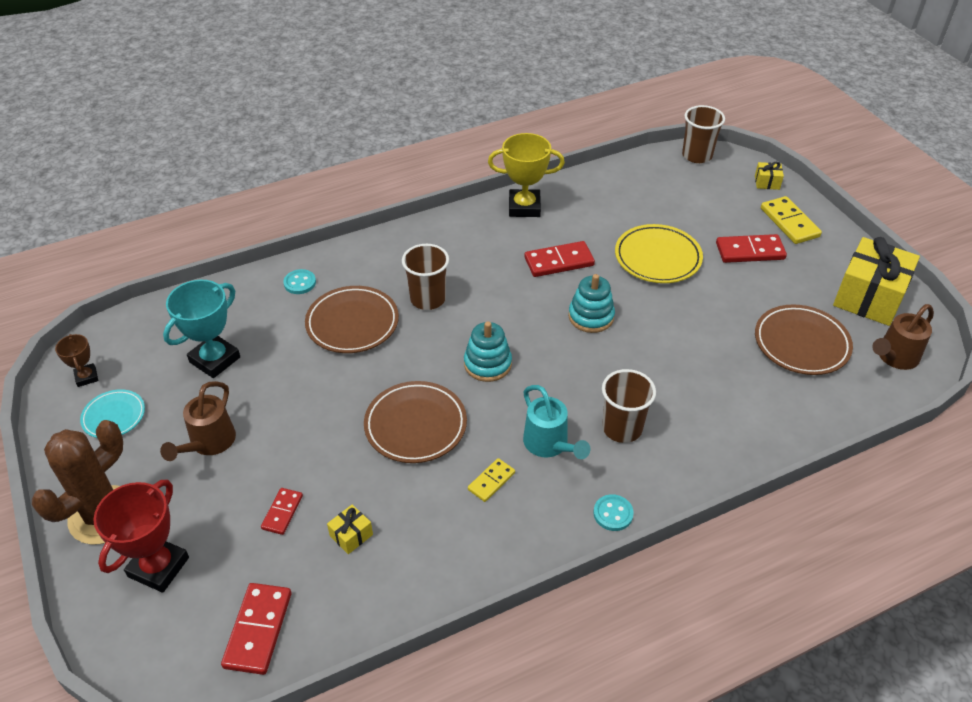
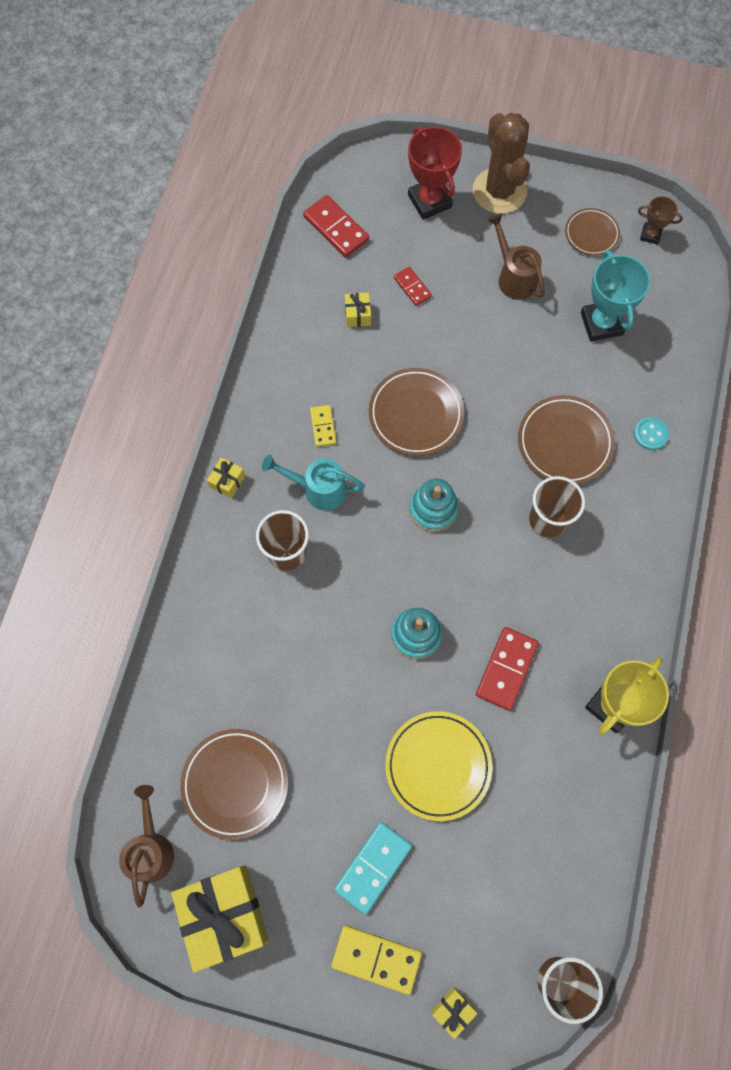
camera: 130 degrees right, 25 degrees up
turquoise plate [80,389,145,438] -> brown plate [565,208,620,256]
turquoise button [593,494,634,531] -> yellow gift [207,458,245,499]
red domino [716,234,787,263] -> turquoise domino [334,822,412,915]

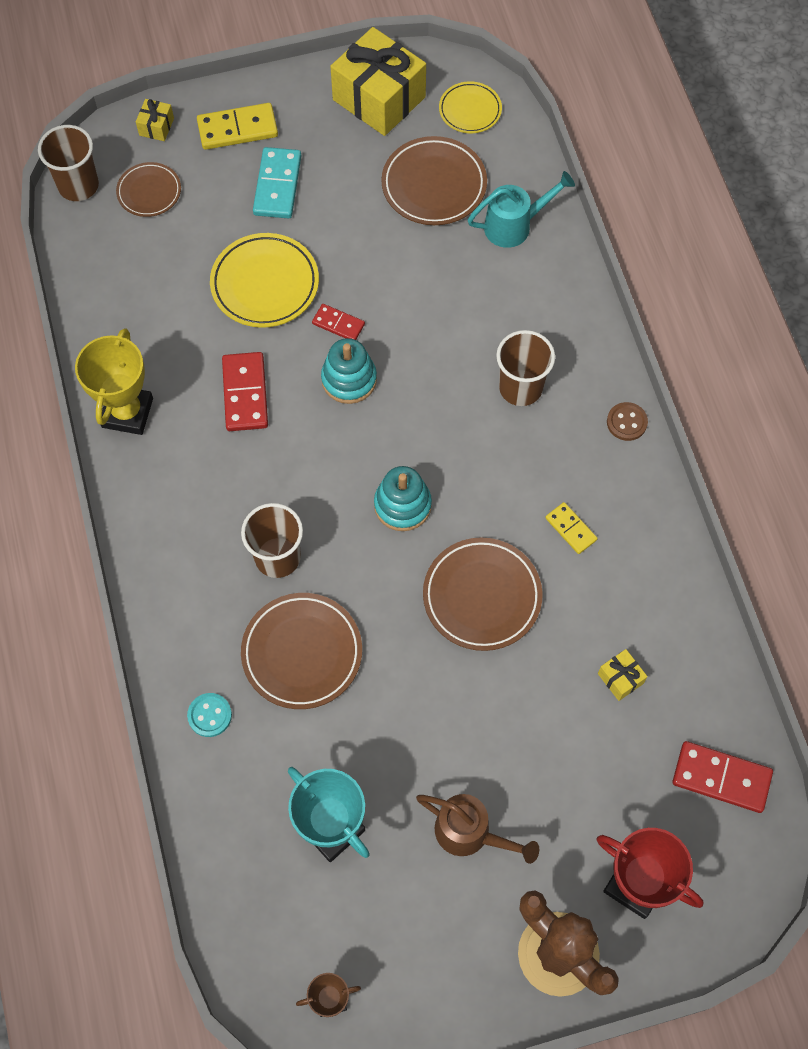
camera: 150 degrees right, 5 degrees down
brown watering can [119,785,174,908] -> yellow plate [439,81,502,133]
yellow gift [207,458,245,499] -> brown button [607,402,648,441]
turquoise watering can [262,455,365,511] -> turquoise watering can moved to [468,171,575,248]
red domino [394,266,432,306] -> red domino moved to [312,304,365,340]
brown plate [565,208,620,256] -> brown plate moved to [116,162,181,217]

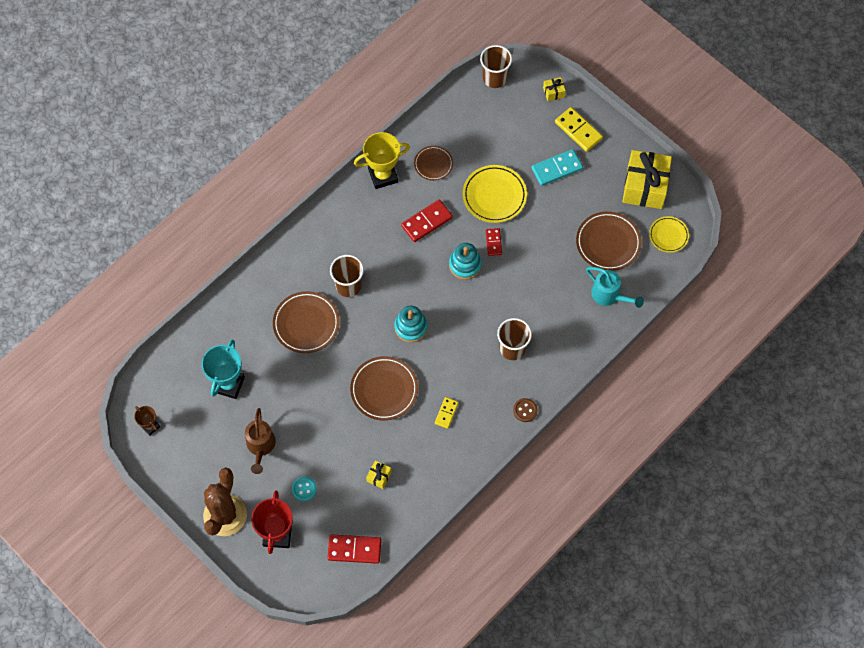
camera: 60 degrees right, 0 degrees up
brown plate [116,162,181,217] -> brown plate moved to [414,146,453,181]
turquoise button [187,693,232,737] -> turquoise button moved to [292,477,317,501]
red domino [673,741,773,813] -> red domino turned 75 degrees counterclockwise [328,534,382,564]

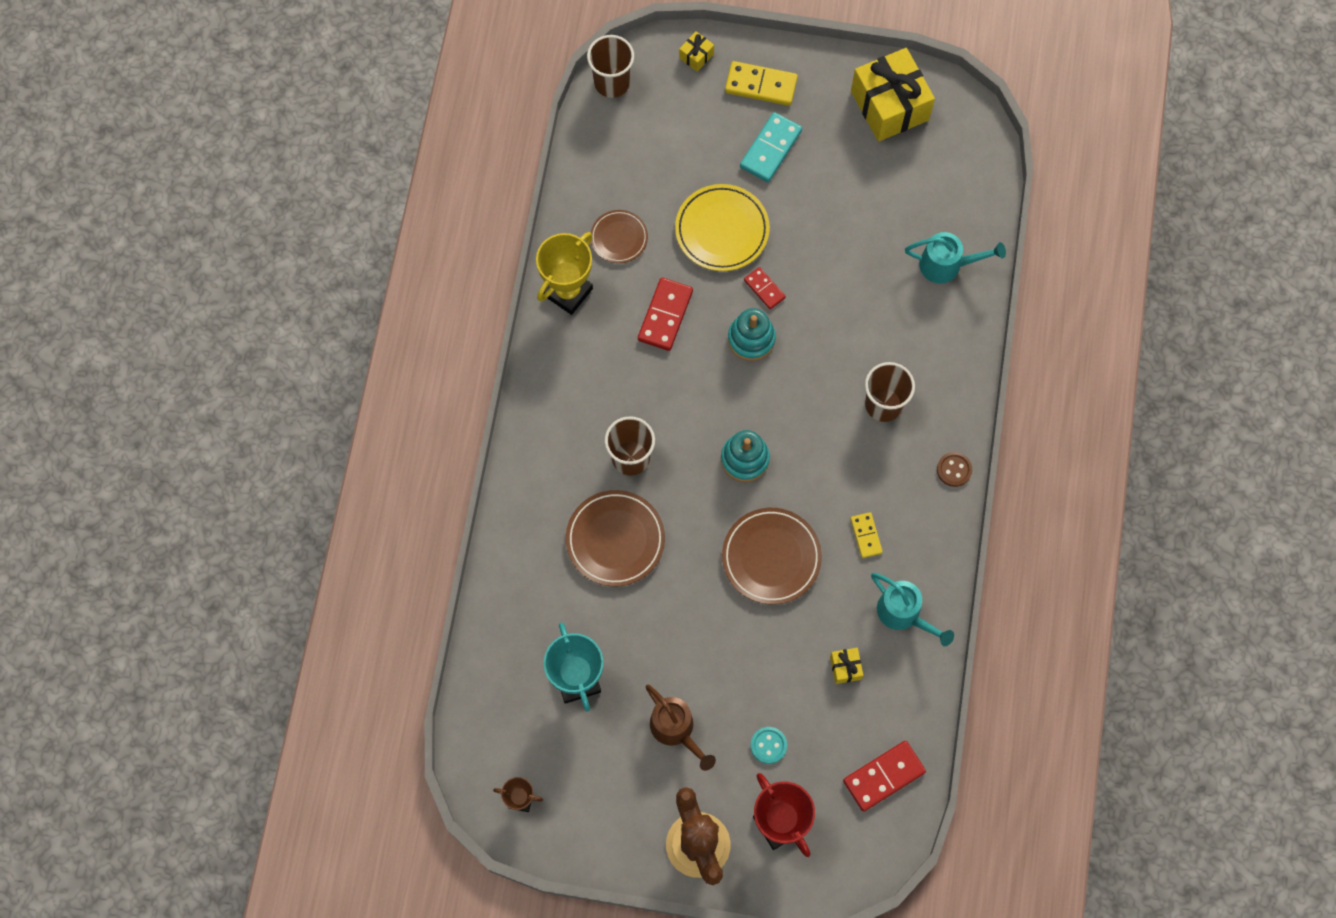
camera: 35 degrees left, 5 degrees up
brown plate [576,211,642,271] -> none
yellow plate [649,216,689,253] -> none
none -> turquoise watering can [871,573,954,646]

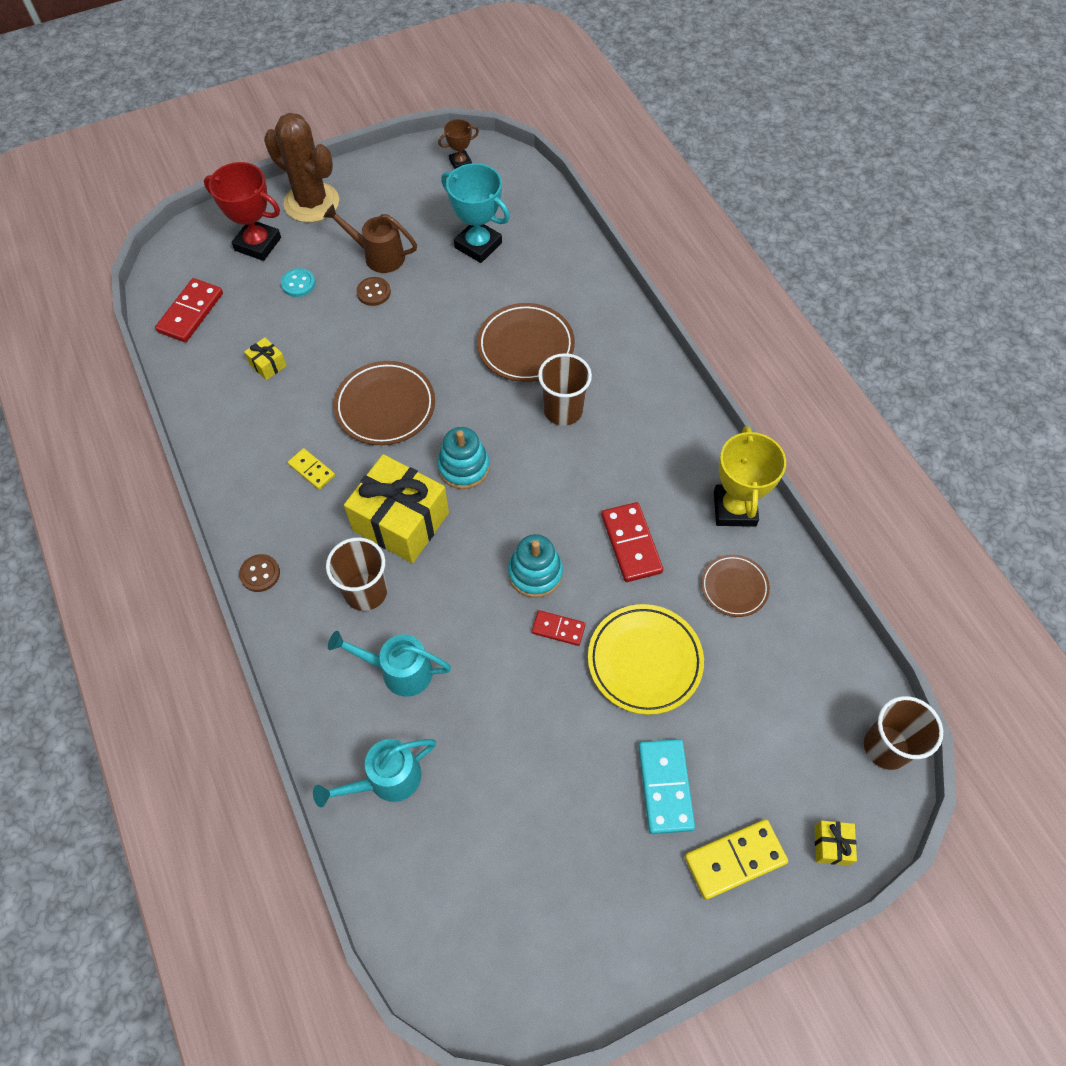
camera: 145 degrees right, 10 degrees down
yellow gift [851,48,935,142] -> yellow gift moved to [344,454,449,563]
turquoise watering can [871,573,954,646] -> turquoise watering can moved to [328,631,451,697]
none -> brown button [356,277,391,306]

